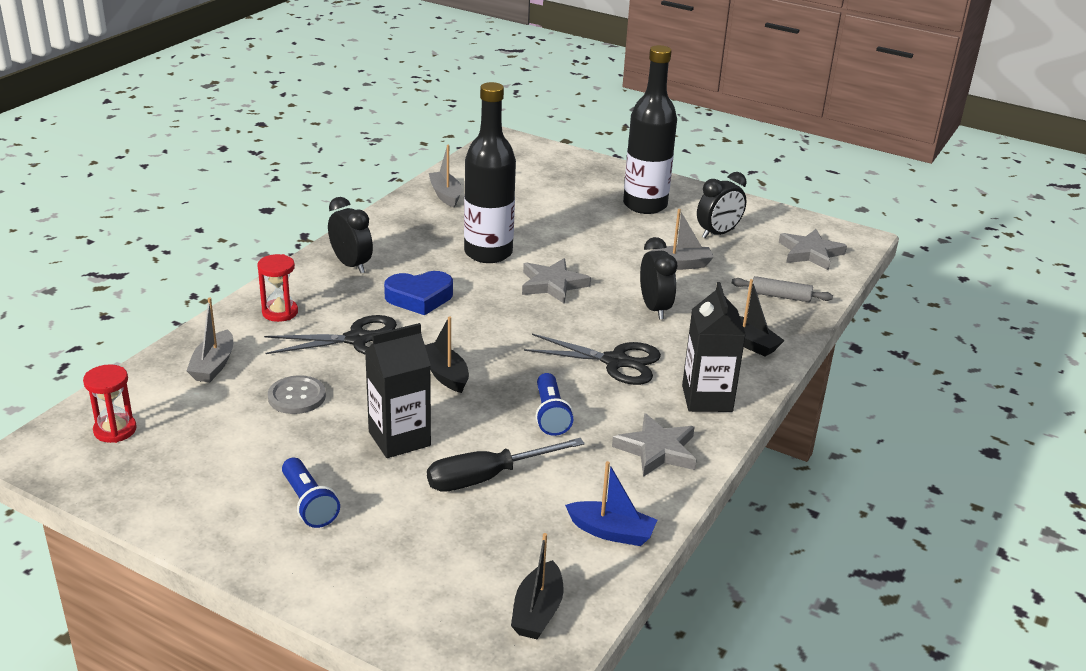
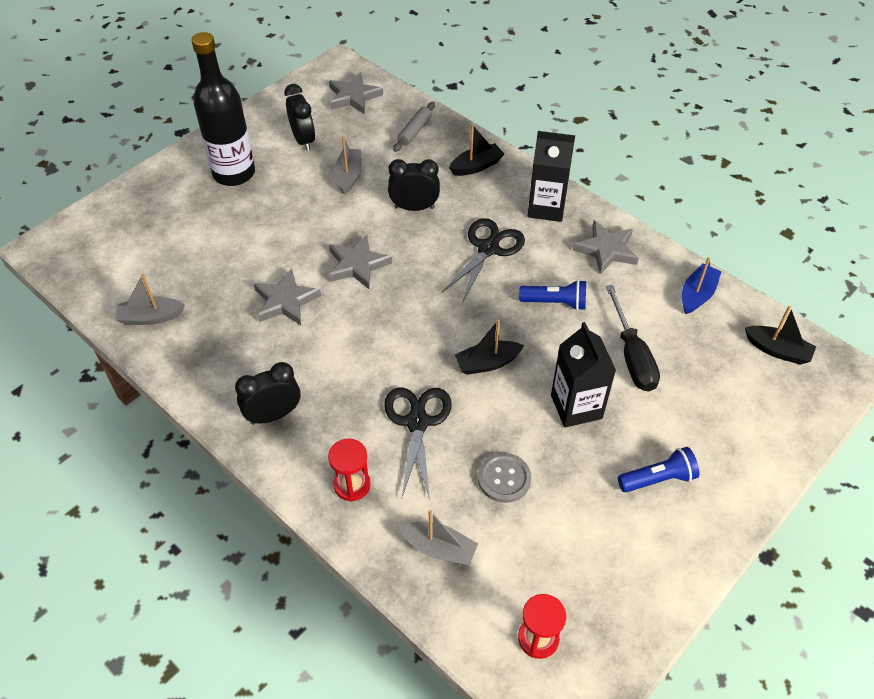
camera: 75 degrees left, 20 degrees up
blue heart [384,271,453,315] -> none
black bottle [464,82,516,263] -> grey star [254,268,321,325]

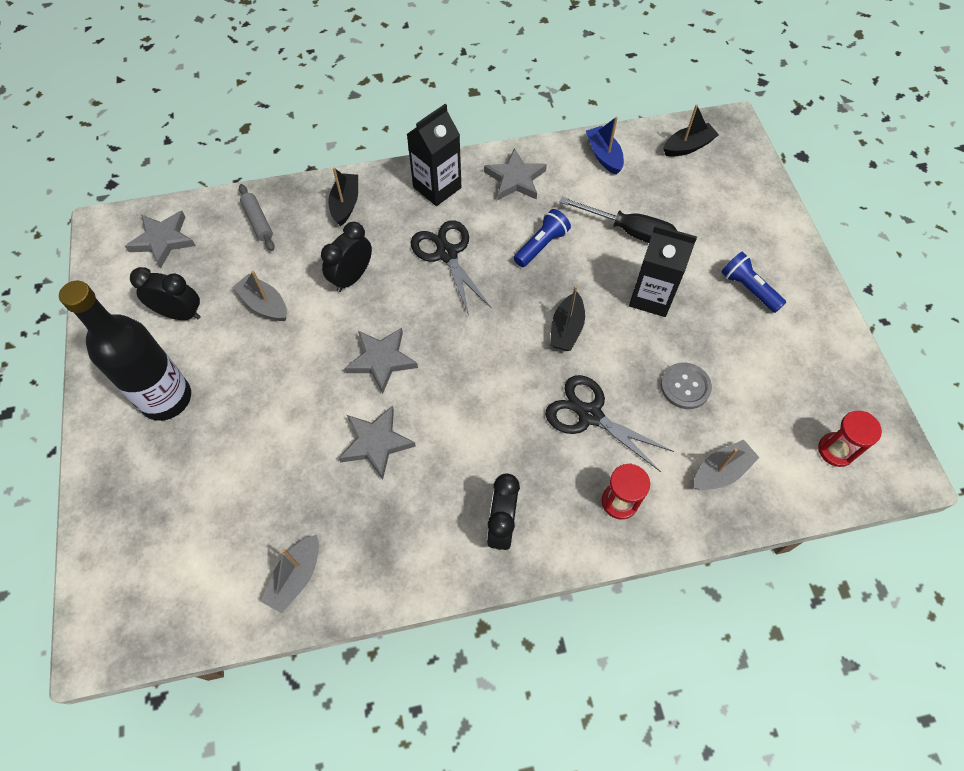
camera: 55 degrees left, 10 degrees up
blue flashlight [618,447,699,492] -> blue flashlight turned 60 degrees counterclockwise [721,252,786,313]

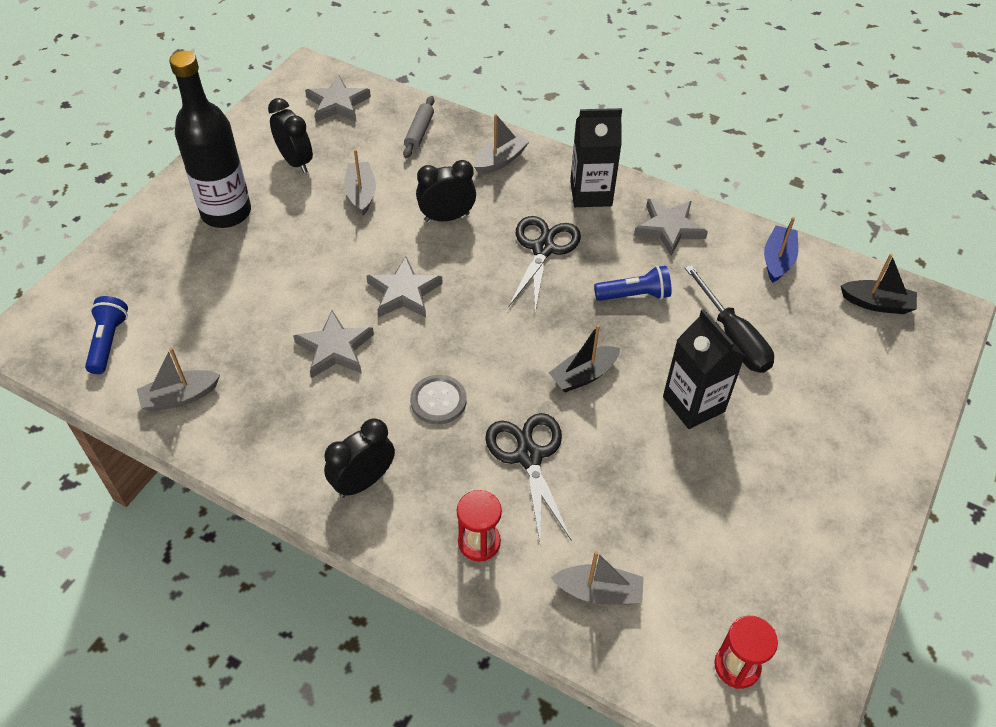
camera: 40 degrees right, 10 degrees down
black boat [328,167,358,226] -> grey boat [474,114,529,174]
grey button [660,362,712,409] -> grey button moved to [410,375,467,424]
blue flashlight [721,252,786,313] -> blue flashlight moved to [85,296,128,374]

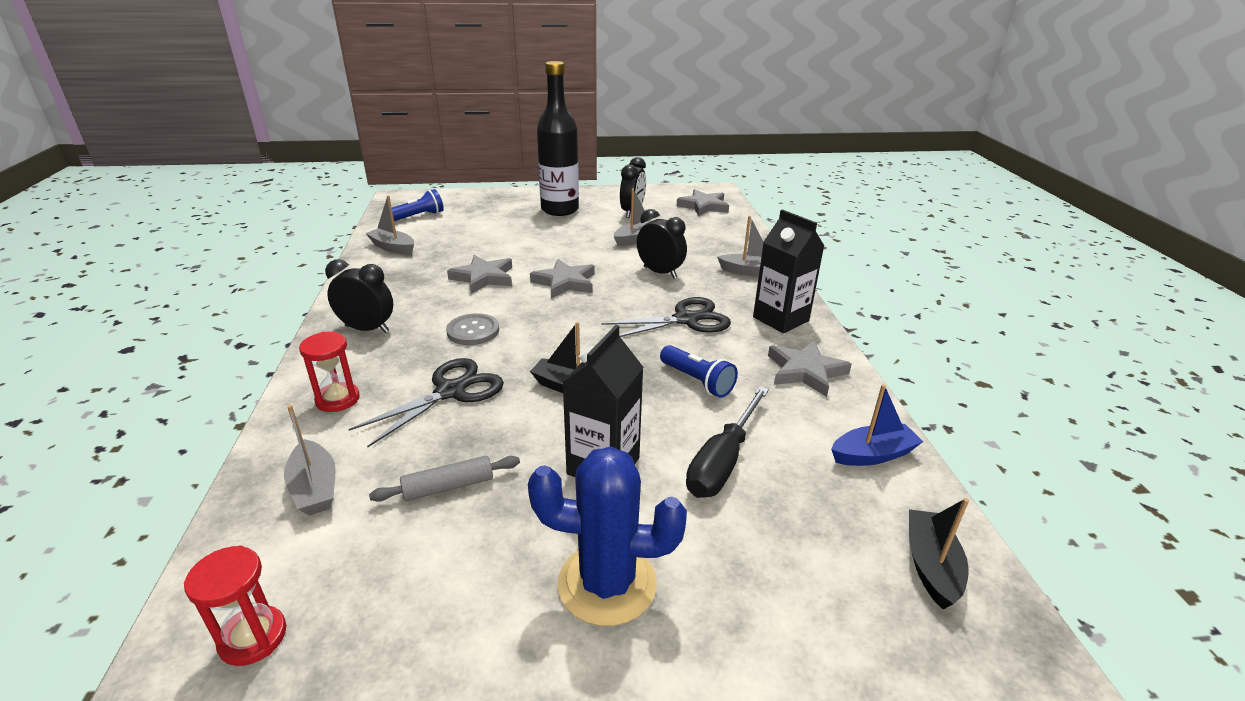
camera: 55 degrees right, 20 degrees down
grey rolling pin [403,96,434,158] -> grey rolling pin moved to [369,456,520,502]
black boat [841,254,917,314] -> black boat turned 150 degrees counterclockwise [909,498,969,610]
none -> blue cactus [528,447,687,626]

